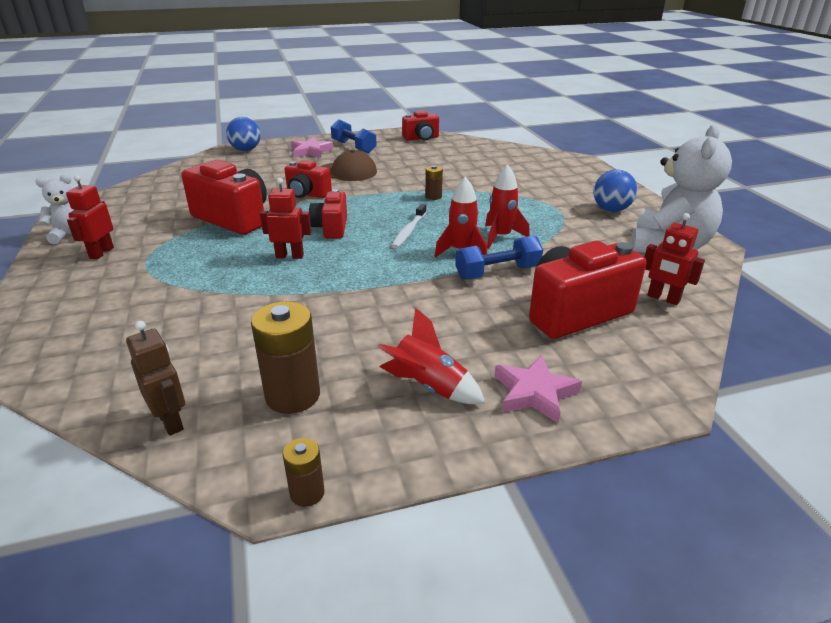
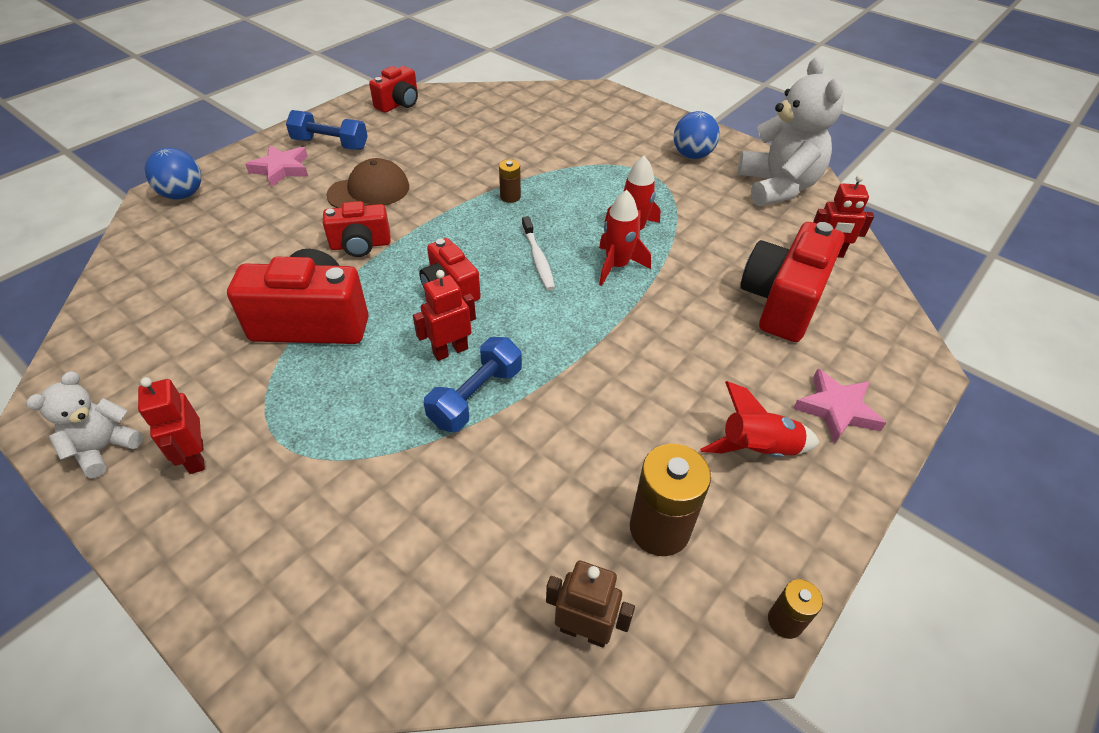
camera: 35 degrees left, 15 degrees up
blue dumbbell [455,235,543,279] -> blue dumbbell moved to [424,337,522,432]

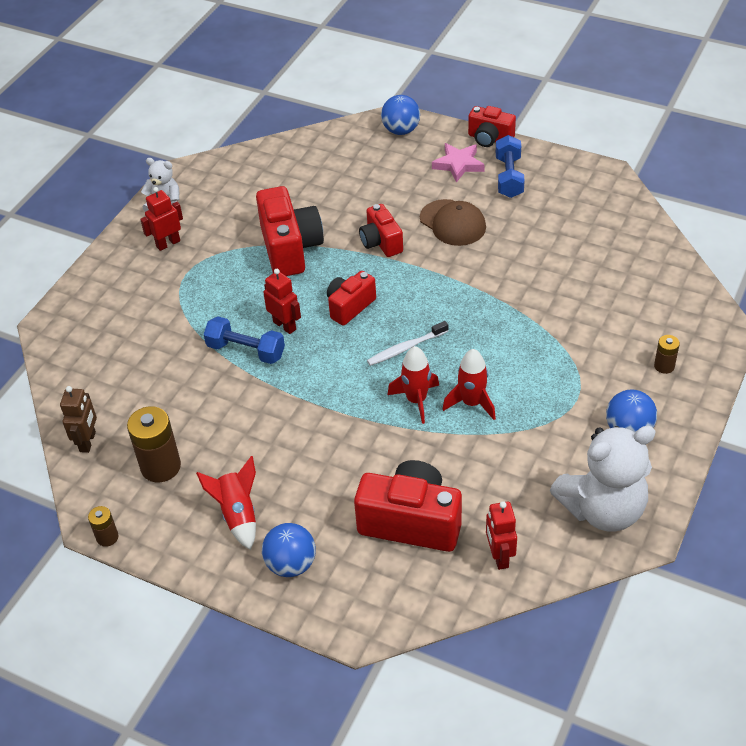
camera: 80 degrees right, 0 degrees up
red camera [369,66,418,113] -> red camera moved to [468,106,516,147]
brown battery [499,159,521,203] -> brown battery moved to [654,335,680,374]
pink star [793,368,886,444] -> blue ball [262,523,316,577]

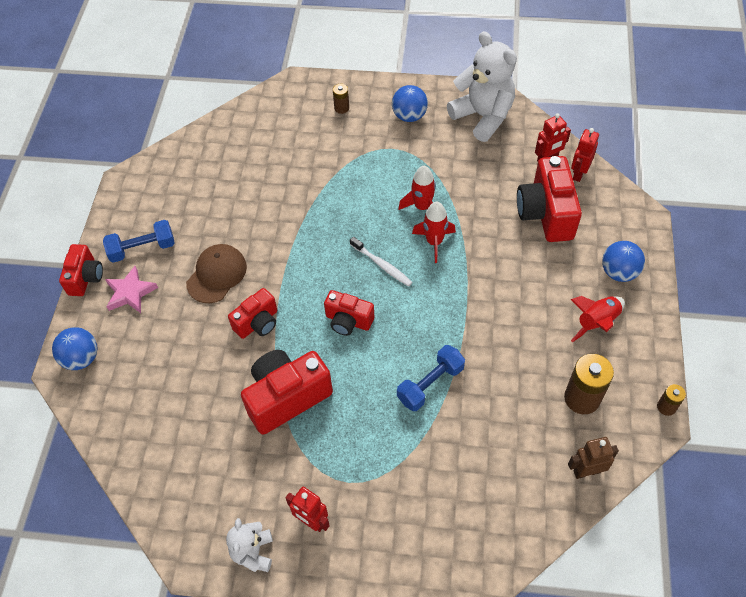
camera: 110 degrees left, 10 degrees up
blue dumbbell [204,317,285,364] -> blue dumbbell turned 45 degrees clockwise [397,345,465,411]
red robot [263,269,301,334] -> red robot moved to [571,128,599,182]

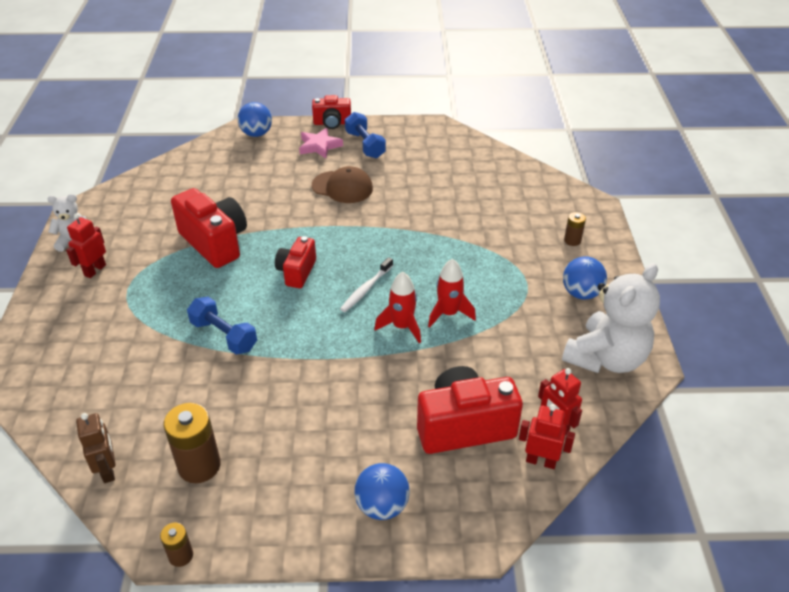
camera: 80 degrees right, 15 degrees down
red camera [228,288,277,339] -> none
red rocket [570,296,625,342] -> none

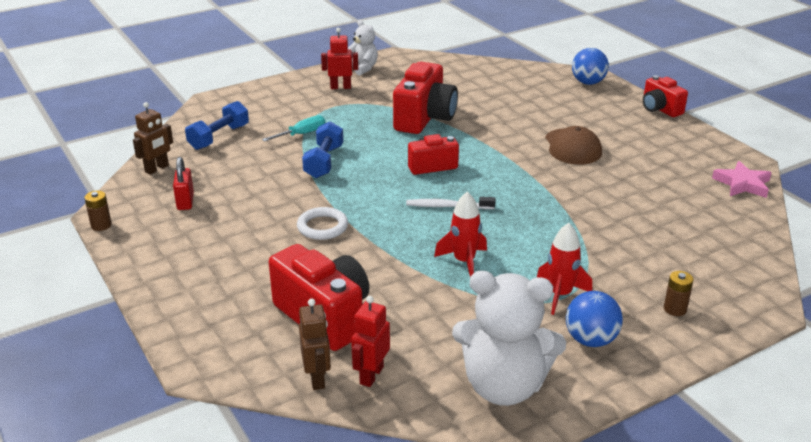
camera: 60 degrees right, 10 degrees down
brown battery [163,403,221,483] -> red padlock [173,157,194,210]
pink star [299,128,343,159] -> pink star moved to [712,161,772,198]
blue dumbbell [345,112,386,158] -> blue dumbbell moved to [185,101,249,150]
blue ball [354,463,410,520] -> none
red rocket [374,272,421,343] -> red rocket moved to [537,223,592,315]
red robot [519,404,575,469] -> brown robot [299,298,331,390]
none -> turquoise screwdriver [262,115,325,142]
none -> white ring [297,207,348,240]

